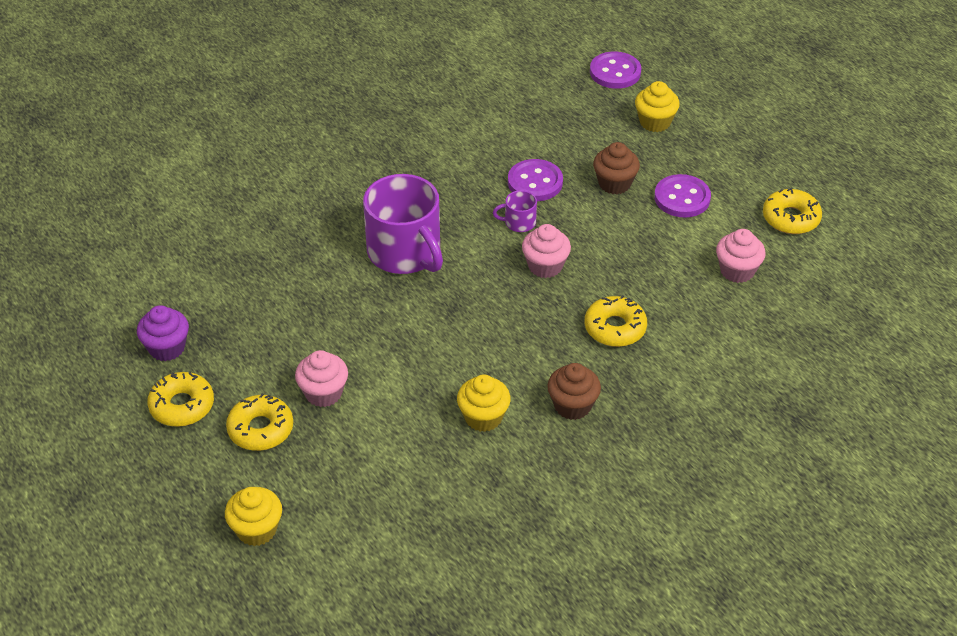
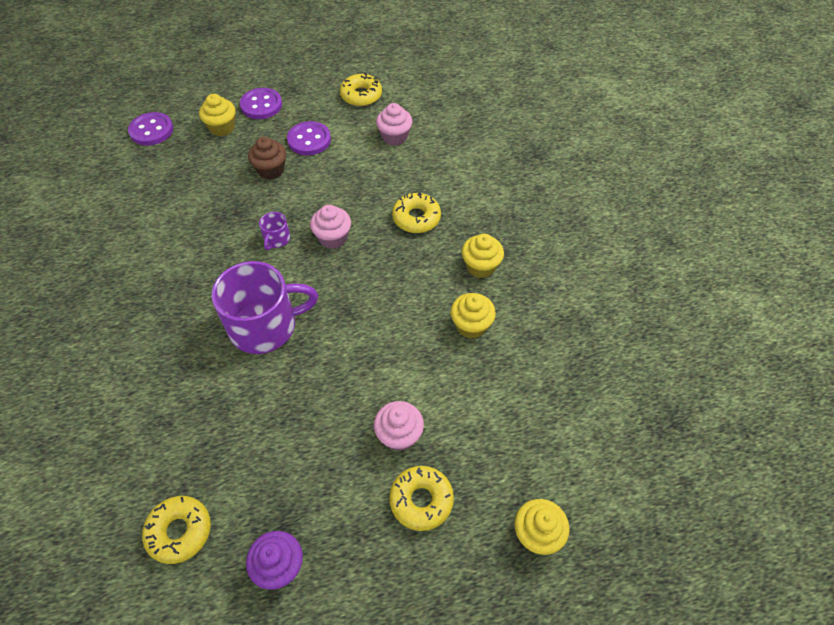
camera: 70 degrees left, 10 degrees up
yellow donut [147,372,214,427] -> yellow donut moved to [142,496,211,564]
purple button [508,159,563,201] -> purple button moved to [240,88,282,119]
brown cupcake [547,363,601,420] -> yellow cupcake [462,234,504,278]

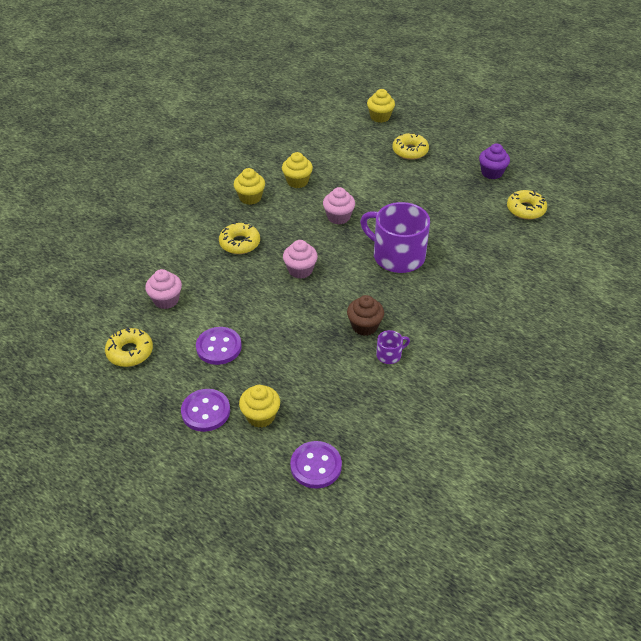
camera: 130 degrees left, 10 degrees down
brown cupcake [248,136,286,180] -> brown cupcake moved to [347,295,384,336]
purple mug [259,212,290,250] -> purple mug moved to [376,330,410,364]
pink cupcake [374,401,424,451] -> pink cupcake moved to [323,187,355,225]

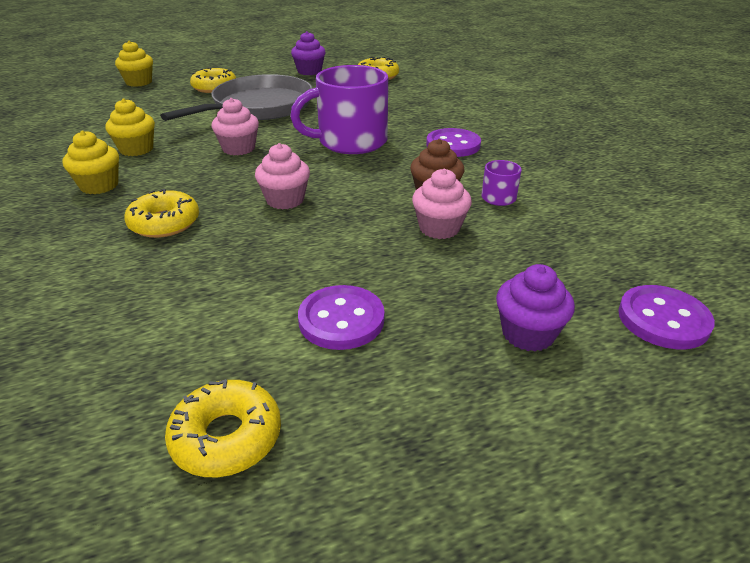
camera: 55 degrees left, 10 degrees down
pink cupcake [145,269,182,309] -> pink cupcake moved to [412,169,472,239]
purple button [181,389,230,432] -> purple button moved to [426,128,481,157]
yellow cupcake [239,385,280,428] -> purple cupcake [496,264,575,351]
none -> grey pan [160,74,313,121]

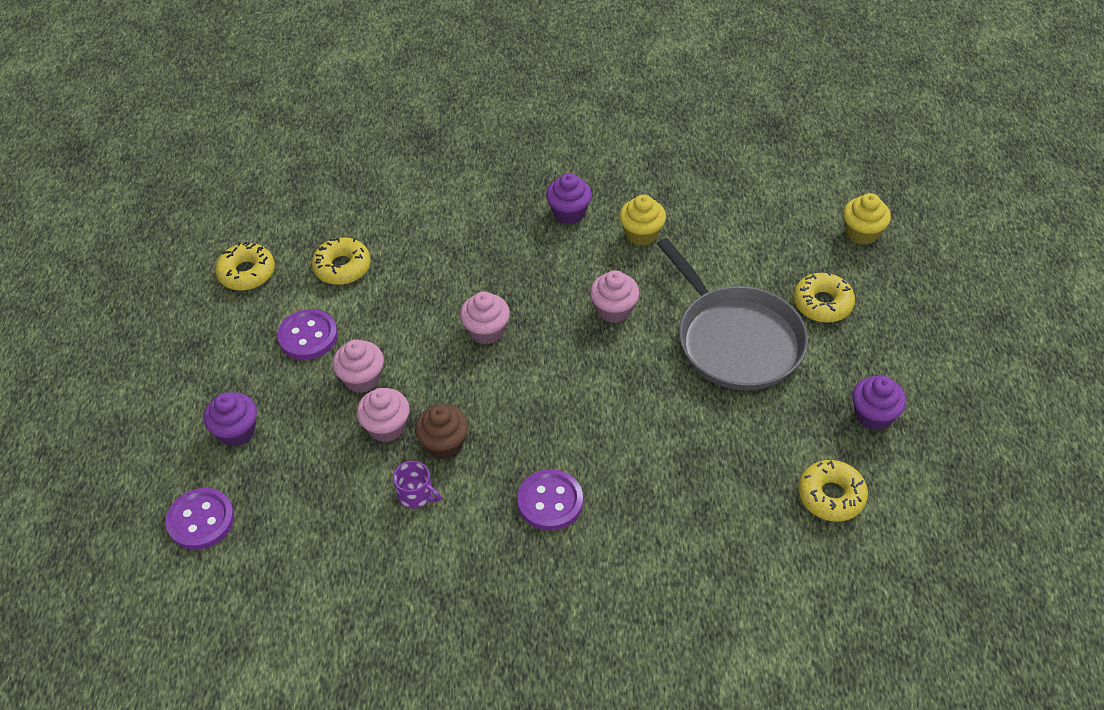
camera: 110 degrees right, 15 degrees up
yellow cupcake [63,130,119,194] -> purple cupcake [546,173,592,224]
yellow donut [124,189,199,238] -> yellow donut moved to [312,237,371,285]
purple mug [290,65,388,154] -> none
none -> pink cupcake [333,340,384,393]

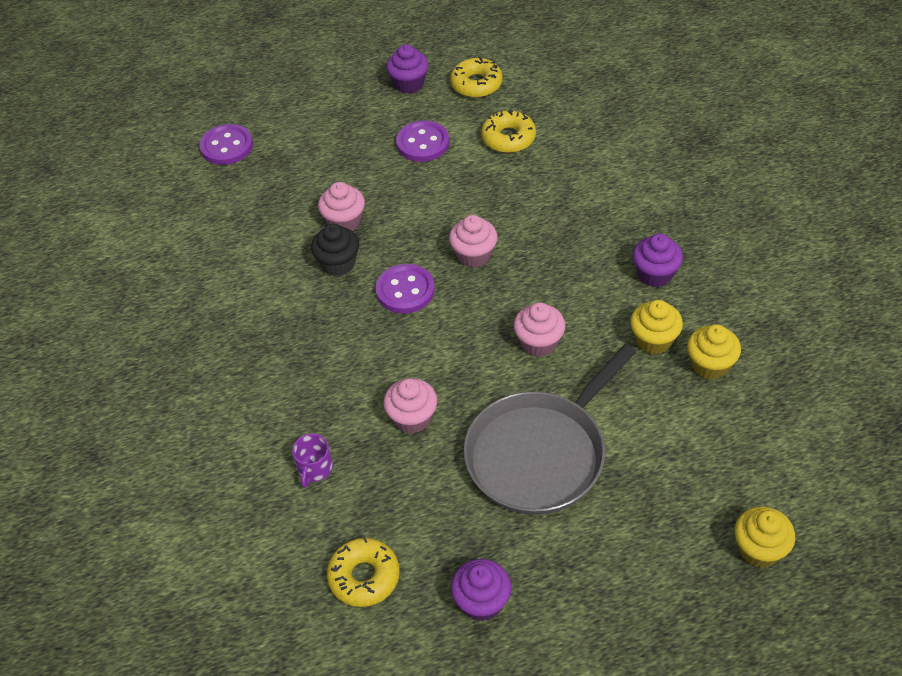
camera: 75 degrees right, 0 degrees up
purple cupcake [204,392,257,447] -> purple cupcake moved to [386,44,429,94]
pink cupcake [333,340,384,393] -> pink cupcake moved to [383,378,437,434]
purple mug [393,461,441,509] -> purple mug moved to [292,434,333,488]
brown cupcake [415,405,468,459] -> black cupcake [311,224,359,276]
purple button [517,469,583,531] -> purple button moved to [376,264,435,314]
yellow donut [794,272,855,323] -> none
none -> yellow cupcake [687,324,741,380]

